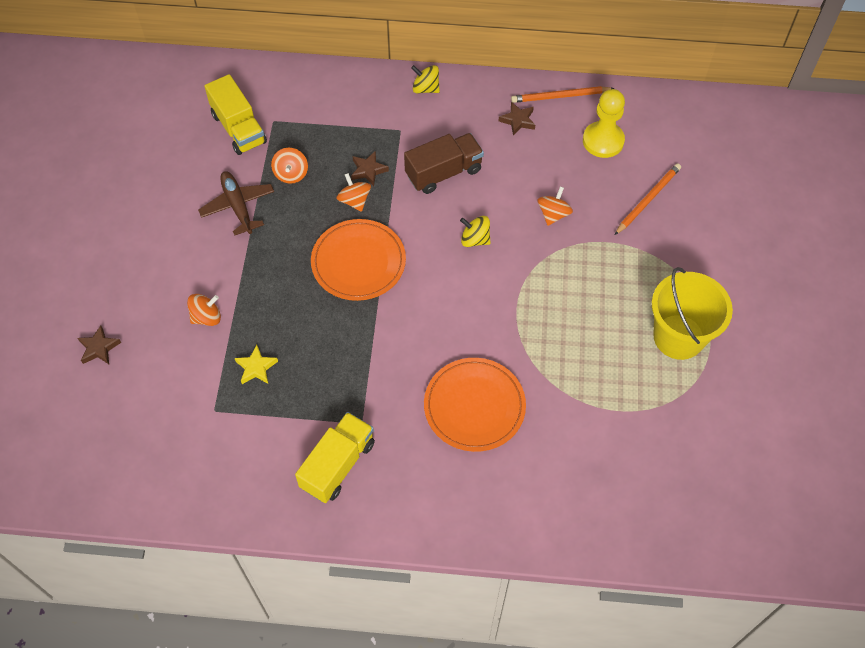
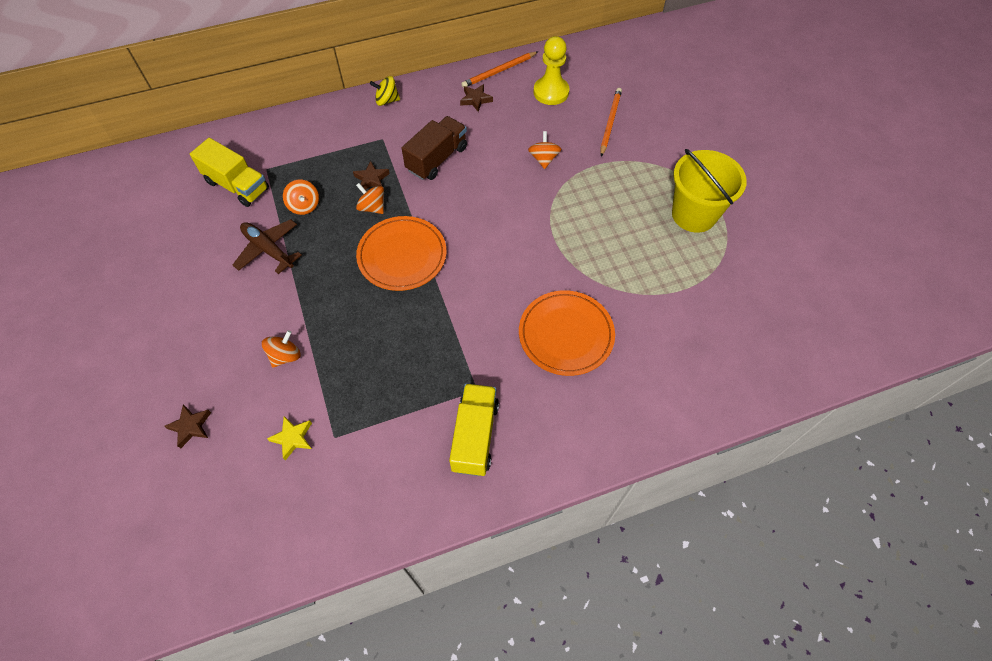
camera: 25 degrees left, 0 degrees up
yellow star [235,345,278,384] -> yellow star moved to [267,416,312,460]
yellow spinning top [460,216,491,247] -> none

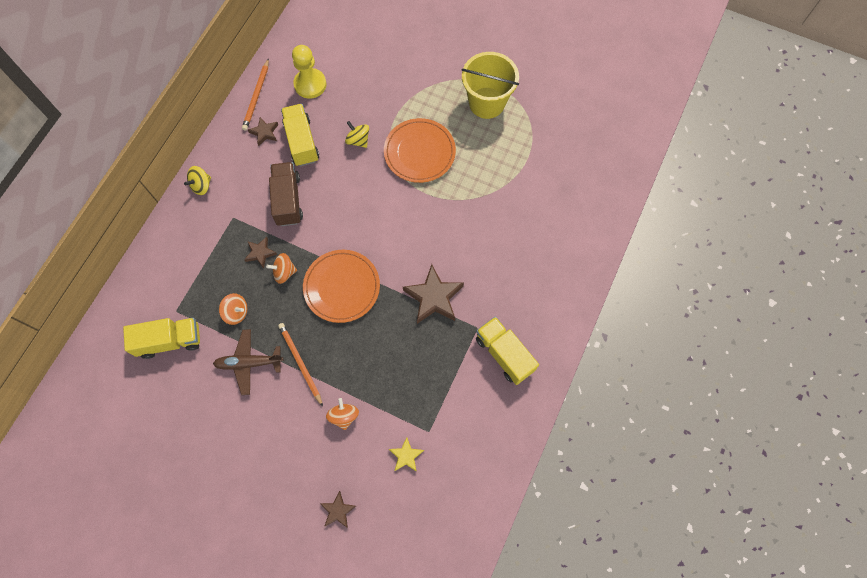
camera: 45 degrees left, 10 degrees up
orange plate [519,290,615,376] -> orange plate moved to [384,118,456,183]
orange spinning top [528,131,561,169] -> yellow spinning top [345,121,369,148]
orange pencil [600,88,622,157] -> orange pencil moved to [278,323,323,407]
none -> yellow truck [281,104,319,167]
none -> brown star [403,264,464,324]

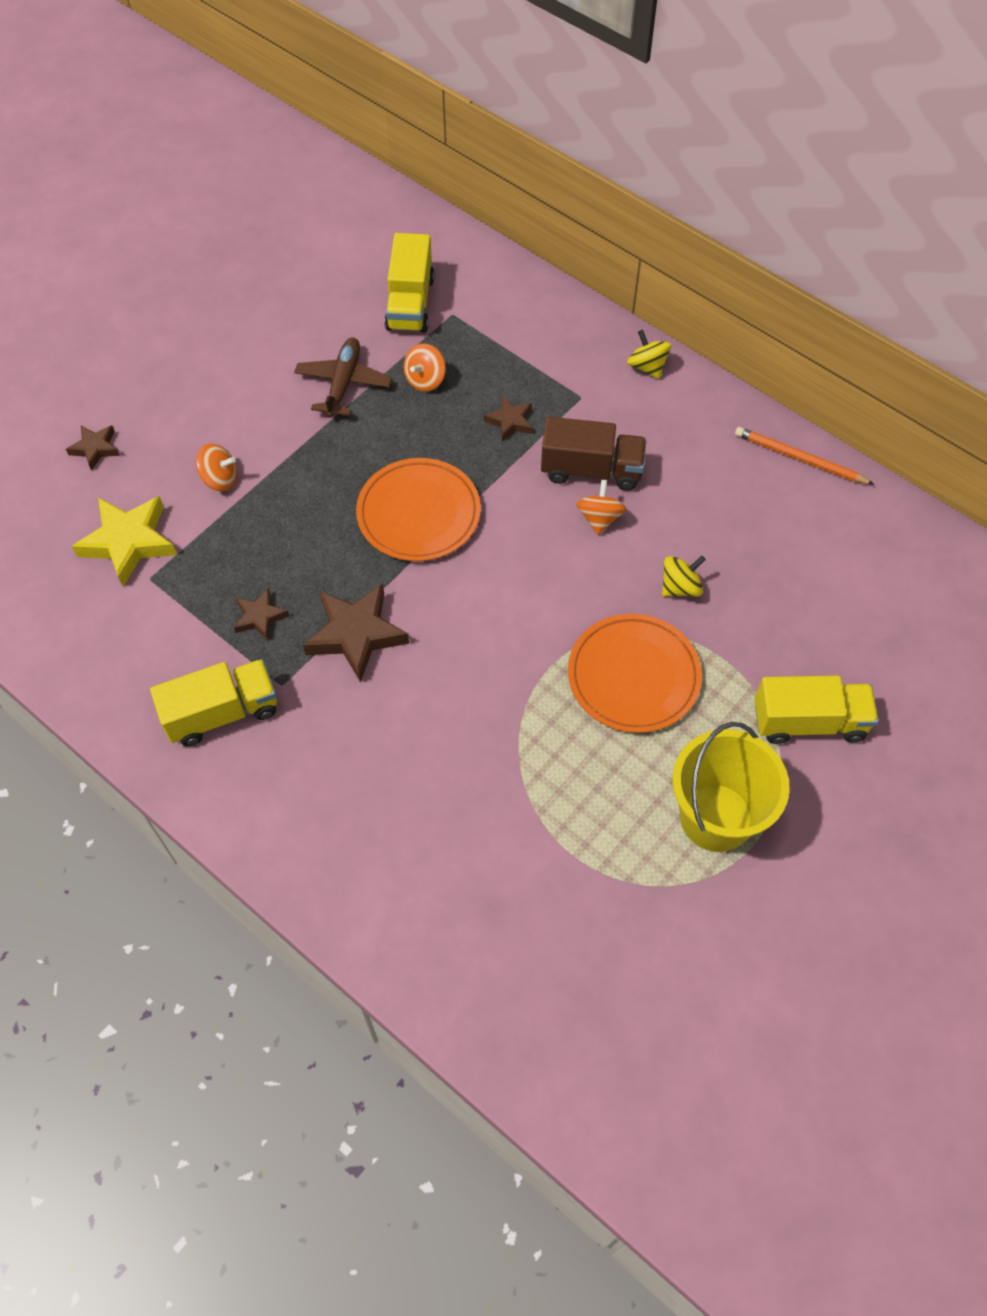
camera: 105 degrees right, 10 degrees down
brown star [248,117,278,146] -> brown star moved to [234,588,289,641]
orange spinning top [266,253,297,284] -> orange spinning top moved to [576,480,626,535]
orange pencil [278,323,323,407] -> none
yellow truck [281,104,319,167] -> yellow truck moved to [755,676,879,744]
yellow pawn [292,45,326,99] -> none
yellow star [389,437,424,472] -> yellow star [71,496,177,586], size x1.85

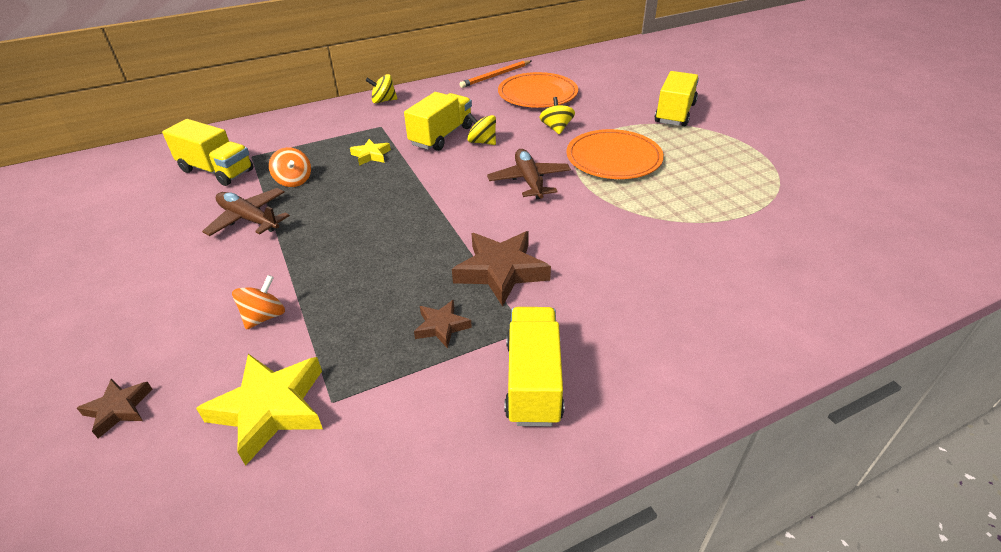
camera: 65 degrees left, 20 degrees down
orange plate [356,458,481,561] -> orange plate moved to [498,72,578,108]
brown star [484,395,532,441] -> yellow star [350,139,391,166]
brown truck [541,417,647,491] -> yellow truck [404,92,472,151]
orange spinning top [576,480,626,535] -> yellow spinning top [467,113,496,145]
yellow bucket [673,722,790,852] -> none
none -> brown plane [487,149,571,199]

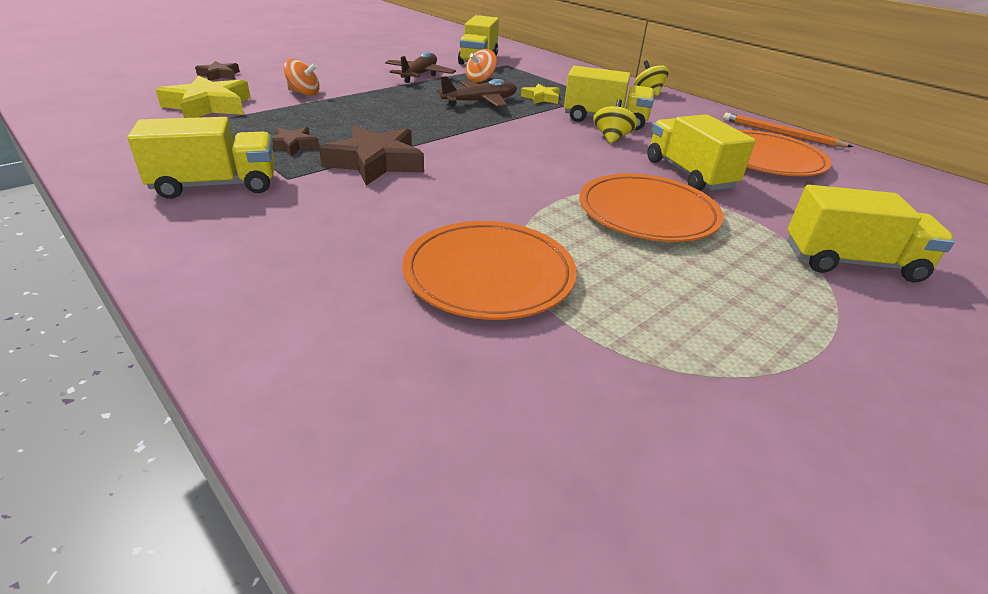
camera: 70 degrees right, 5 degrees down
brown plane [487,149,571,199] -> brown plane moved to [437,76,517,107]
yellow spinning top [540,97,575,135] -> yellow truck [647,114,756,191]
none -> orange plate [402,221,577,320]

